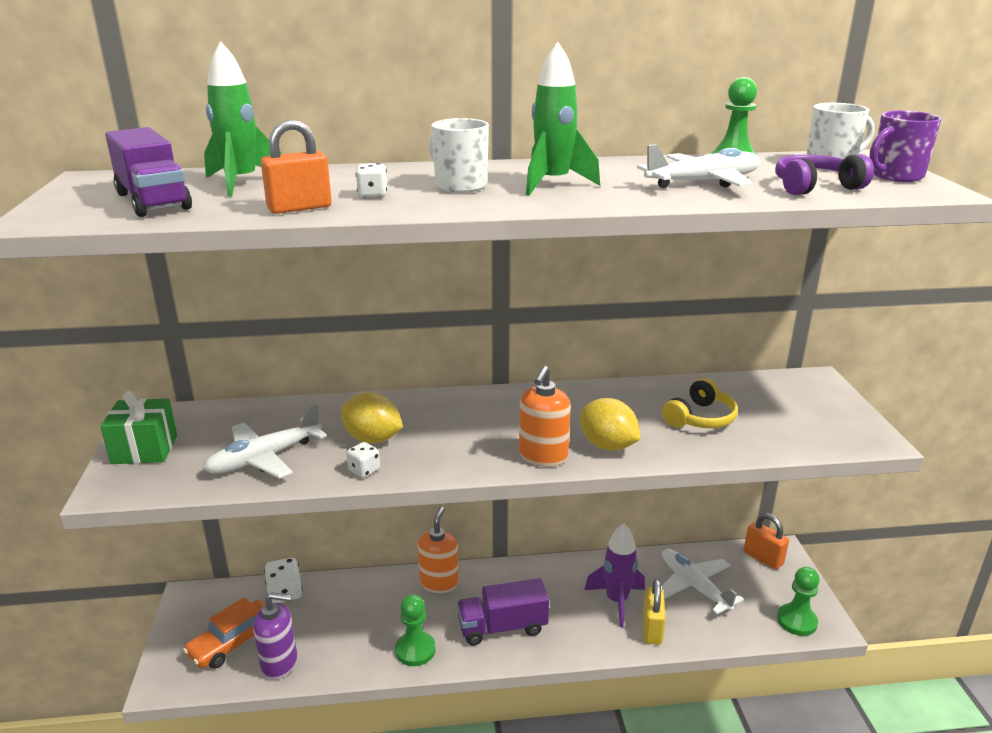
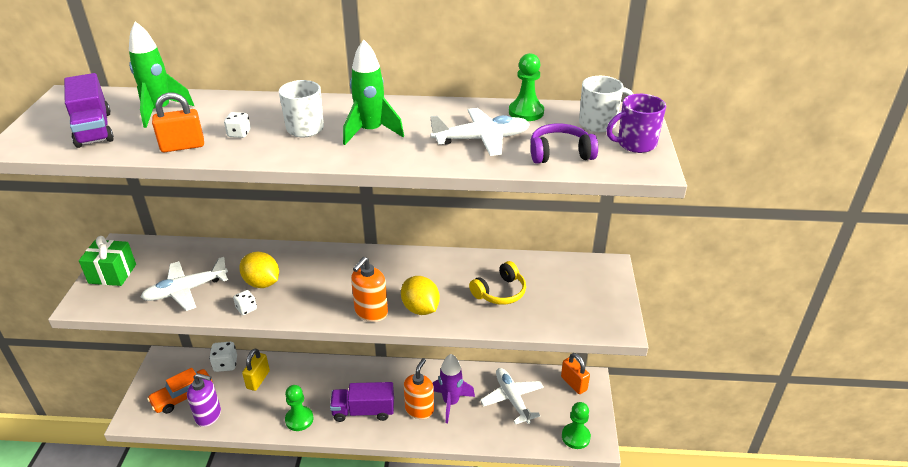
camera: 10 degrees right, 10 degrees up
orange soap dispenser [418,507,459,593] -> orange soap dispenser moved to [404,358,434,419]
yellow padlock [643,579,666,645] -> yellow padlock moved to [242,348,270,391]

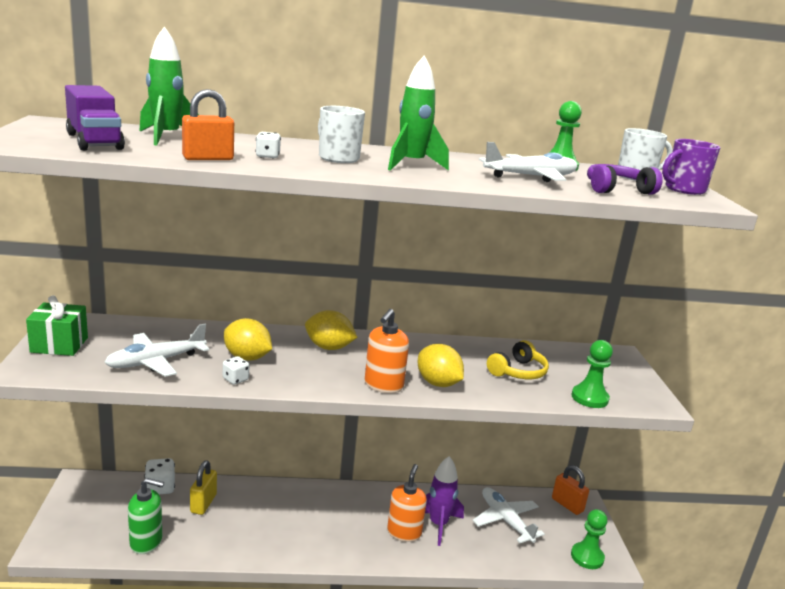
camera: 10 degrees left, 15 degrees down
orange car [147,368,212,414] -> none
purple soap dispenser [187,373,221,427] -> green soap dispenser [128,478,164,554]
green pawn [285,385,313,431] -> green pawn moved to [571,340,613,408]
purple truck [330,382,394,422] -> none
none -> yellow lemon [305,310,358,350]

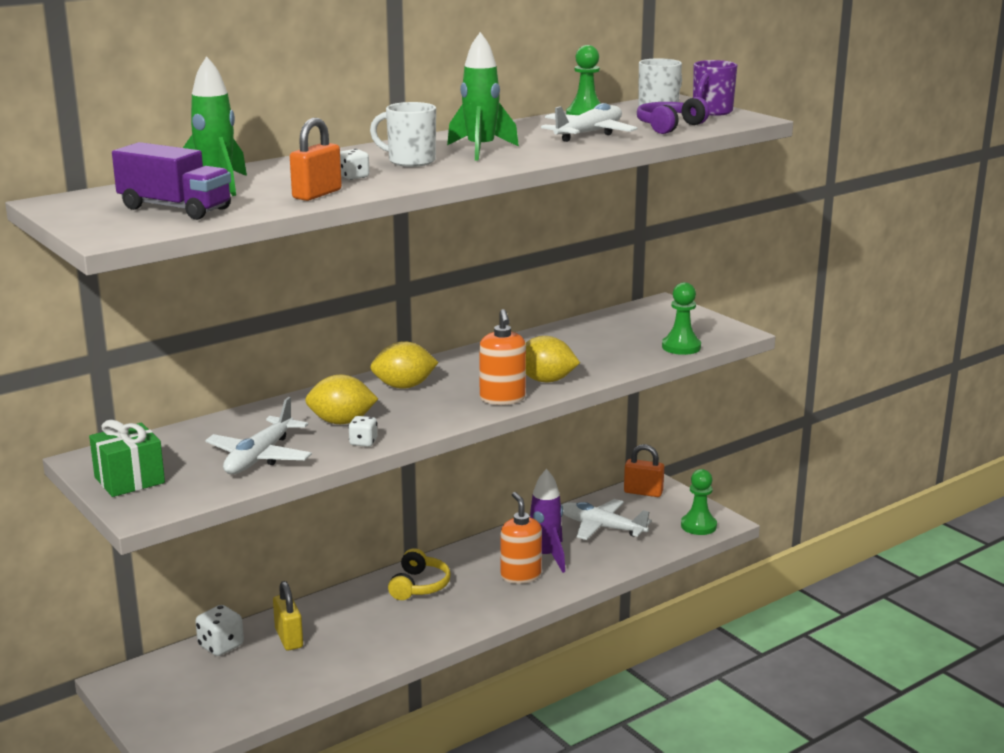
camera: 30 degrees left, 0 degrees up
green soap dispenser [128,478,164,554] -> none
yellow headphones [487,340,549,379] -> yellow headphones moved to [388,548,451,600]

